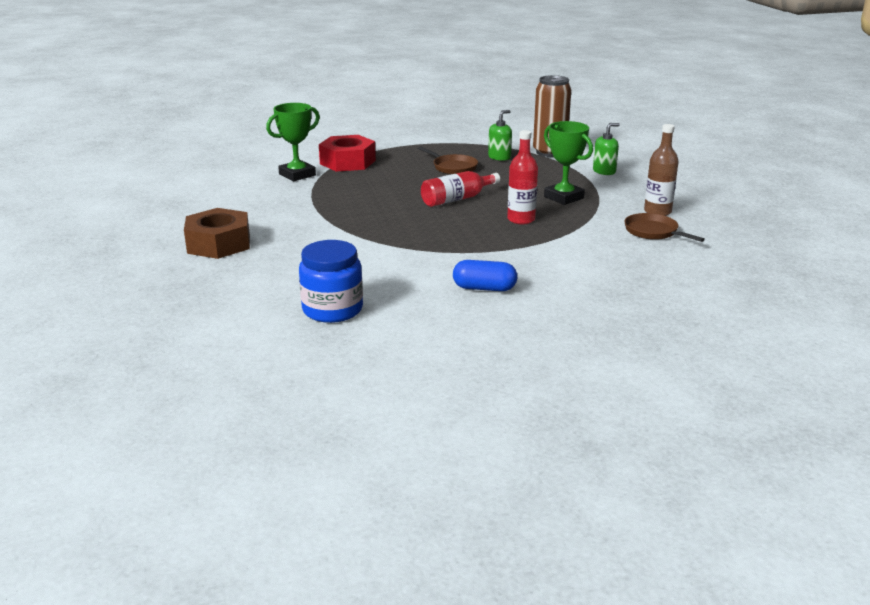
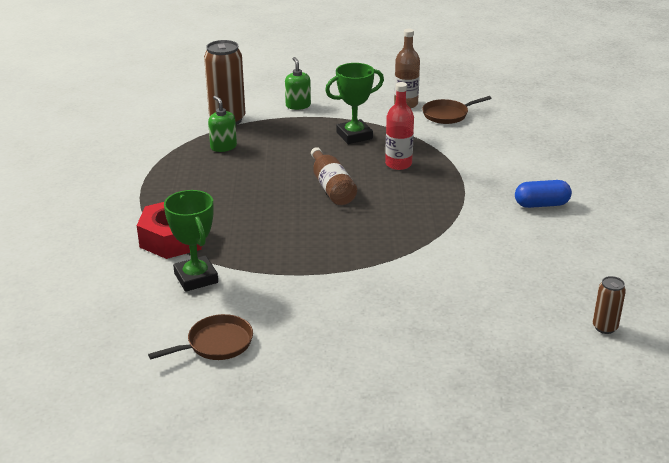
camera: 75 degrees left, 5 degrees up
brown nut [184,208,250,259] -> none
blue jar [299,240,363,323] -> none
brown pan [418,146,478,174] -> brown pan moved to [148,314,253,360]
red bottle [421,171,500,207] -> brown bottle [311,147,357,205]
blue capsule [453,260,517,291] -> blue capsule turned 60 degrees clockwise [515,180,572,208]
none -> brown can [593,276,626,334]

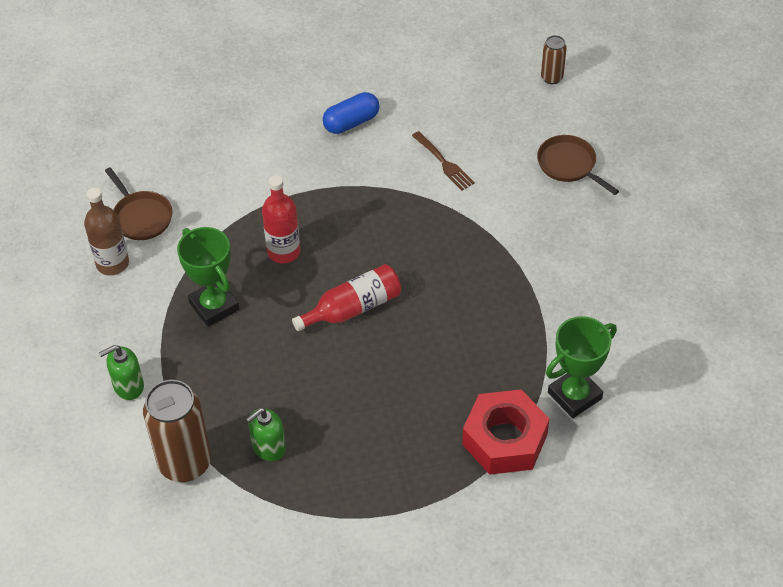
camera: 100 degrees left, 20 degrees up
brown pan [148,314,253,360] -> brown pan moved to [537,135,619,195]
brown bottle [311,147,357,205] -> red bottle [292,264,401,331]
blue capsule [515,180,572,208] -> blue capsule turned 75 degrees clockwise [323,92,379,134]
none -> brown fork [412,131,475,190]

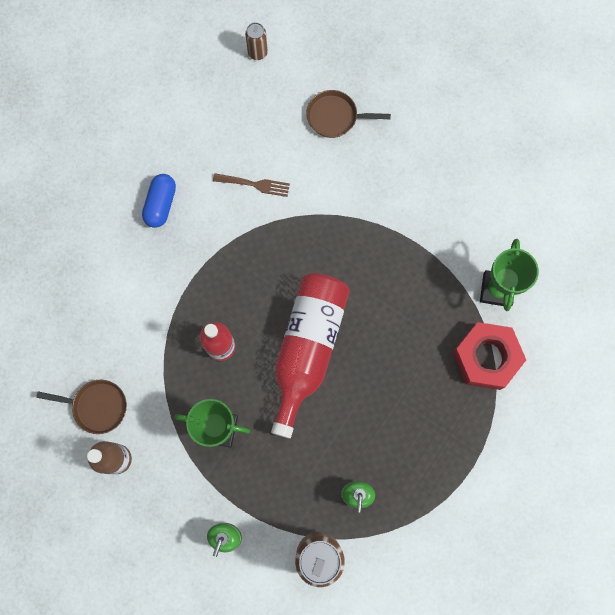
camera: 45 degrees left, 25 degrees up
red bottle [292,264,401,331] -> red bottle [271,273,350,439], size x1.68

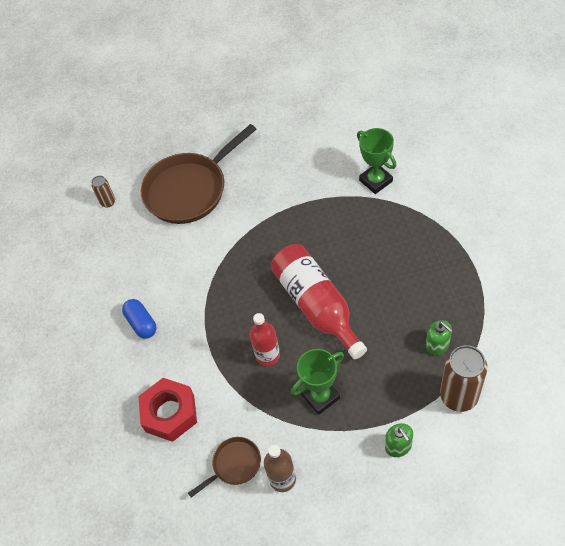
camera: 40 degrees left, 20 degrees down
brown fork [213,173,290,197] -> none
brown pan [306,90,391,138] -> brown pan [141,124,256,224], size x2.10
red nut [453,322,526,390] -> red nut moved to [138,378,197,442]

